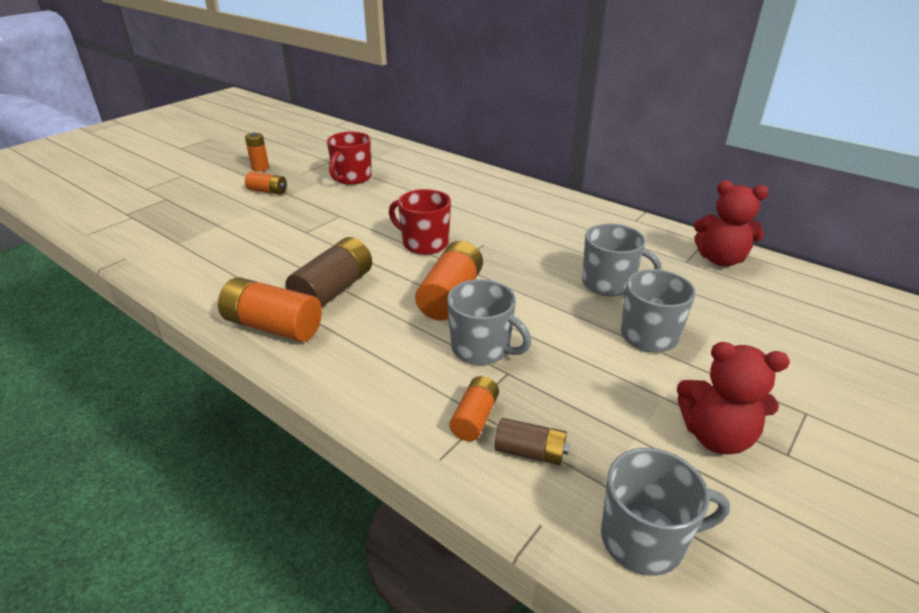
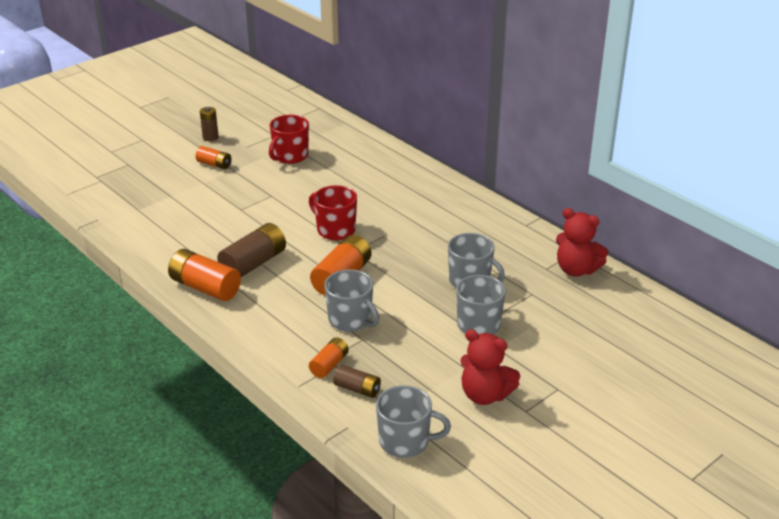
camera: 10 degrees right, 0 degrees up
orange battery [245,132,269,172] -> brown battery [200,107,219,141]

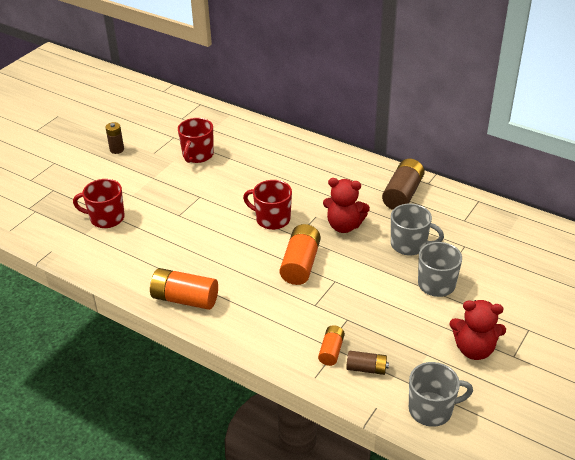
camera: 15 degrees left, 5 degrees up
orange battery [196,146,231,169] -> none
brown battery [217,223,286,277] -> brown battery moved to [382,159,425,210]
grey mug [324,270,379,332] -> none
red teddy bear [556,208,608,277] -> red teddy bear moved to [323,178,370,233]
none -> red mug [73,179,125,228]

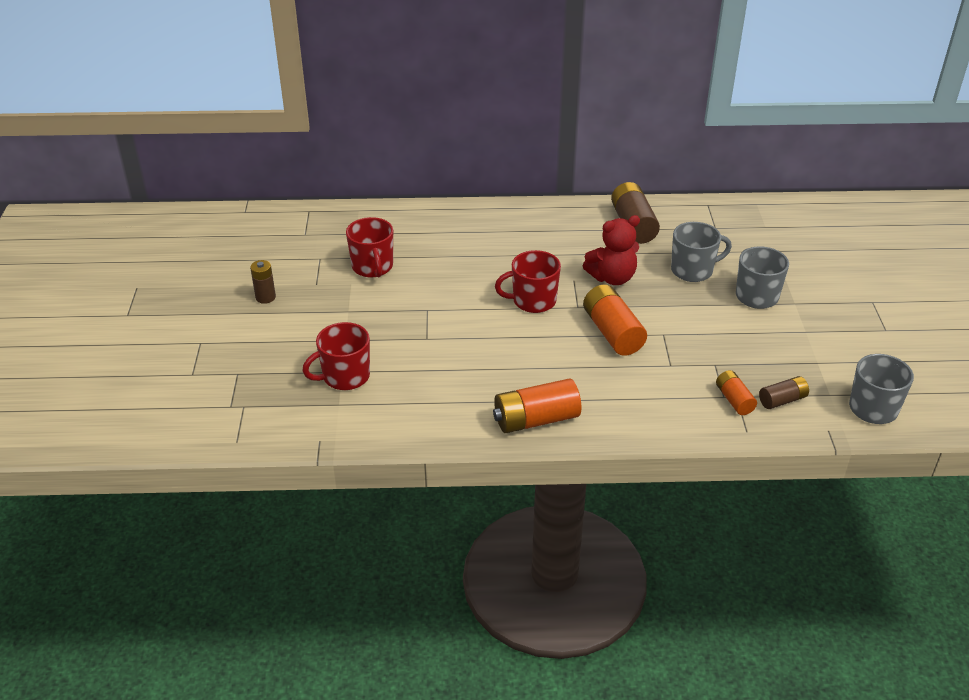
camera: 35 degrees left, 0 degrees up
red teddy bear [450,300,506,360] -> none

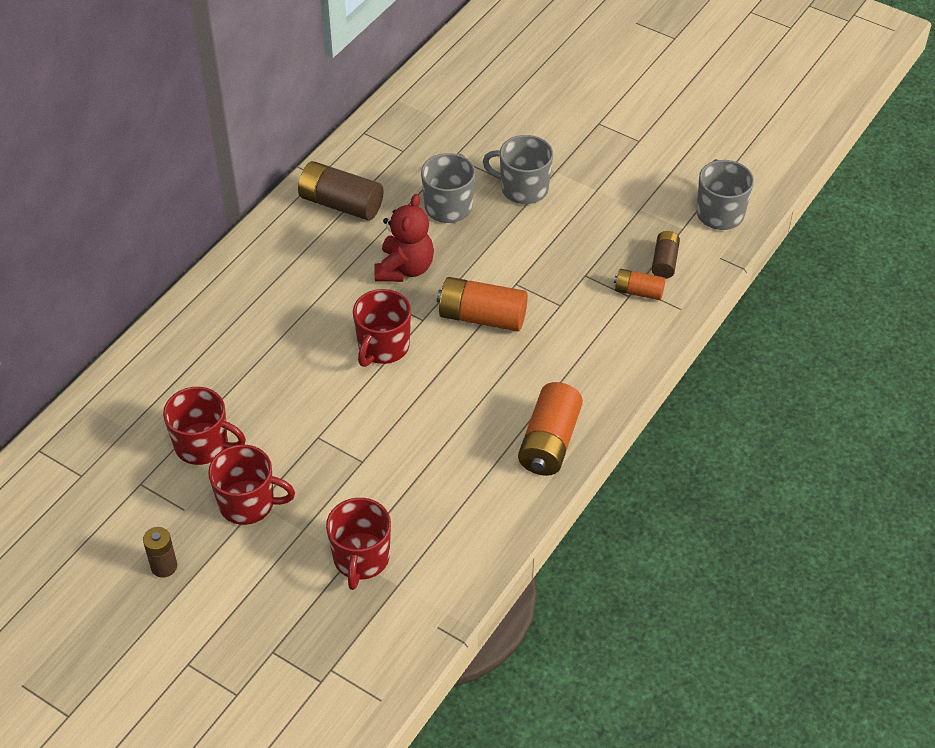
camera: 55 degrees left, 10 degrees up
none -> red mug [208,445,295,525]

